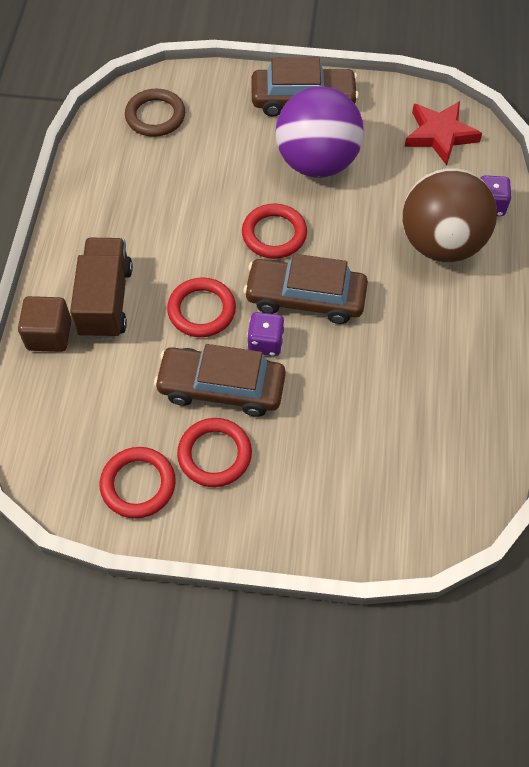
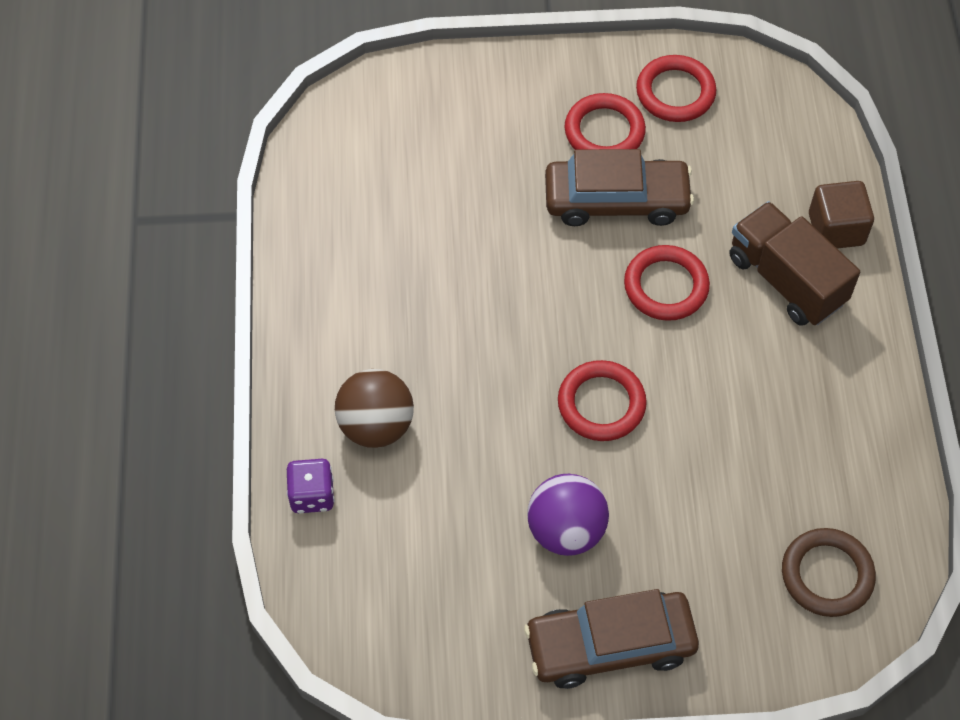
camera: 170 degrees right, 0 degrees up
brown truck [70,238,133,339] -> brown truck turned 150 degrees clockwise [729,201,860,326]
brown car [244,254,368,324] -> none
purple dice [247,312,285,356] -> none
purple ball [275,86,364,178] -> purple ball [527,474,609,556], size x0.64
brown ball [402,168,497,262] -> brown ball [335,369,414,448], size x0.64
red star [404,101,482,165] -> none

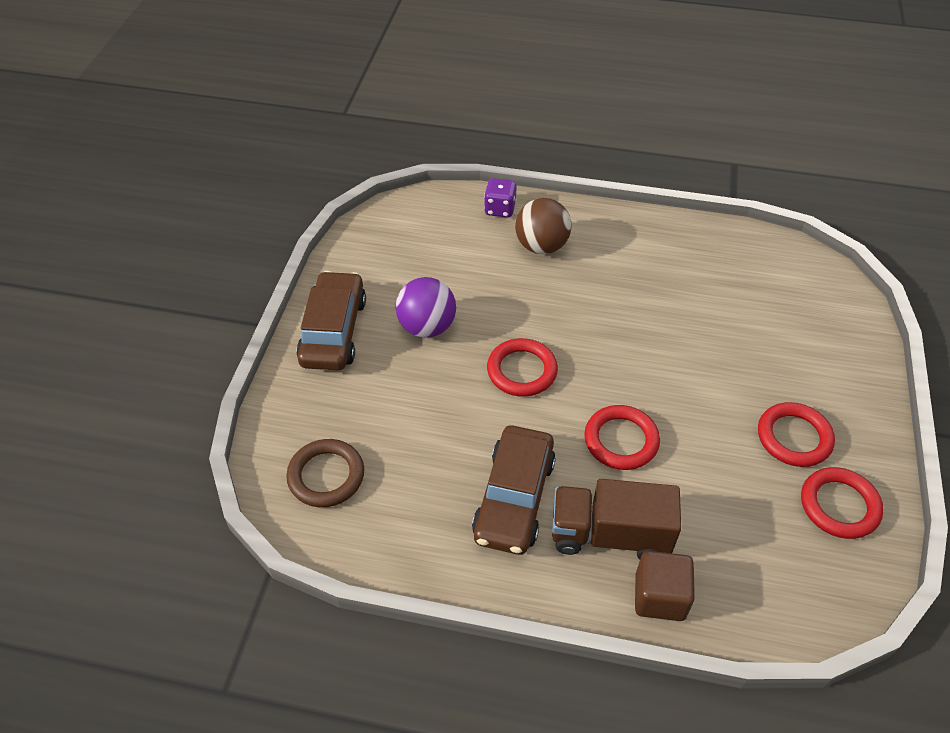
camera: 105 degrees right, 10 degrees down
brown car [545,149,694,226] -> brown car moved to [472,425,556,555]
brown truck [729,201,860,326] -> brown truck turned 150 degrees counterclockwise [552,479,681,560]

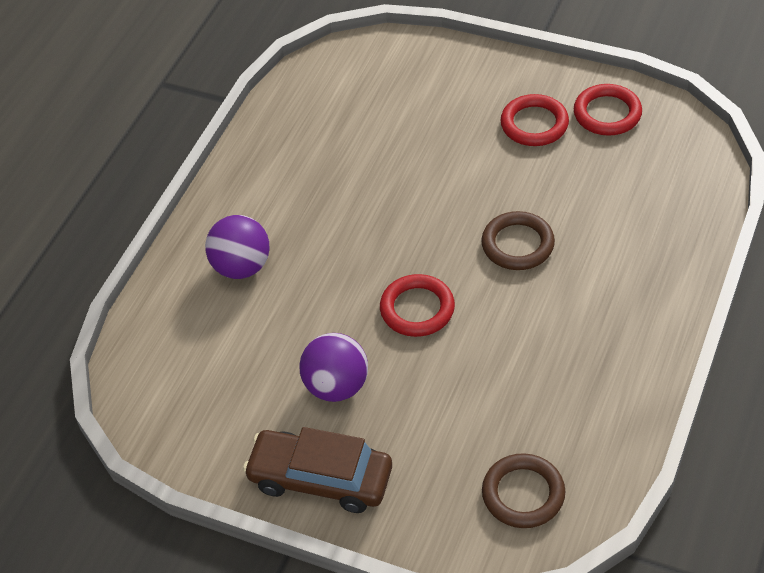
camera: 75 degrees left, 0 degrees up
brown car [472,425,556,555] -> none
purple dice [484,178,517,218] -> none
brown ball [515,198,571,254] -> purple ball [205,215,269,279]
brown truck [552,479,681,560] -> none
red ring [584,405,660,470] -> brown ring [481,211,555,270]
brown cube [635,551,695,621] -> none

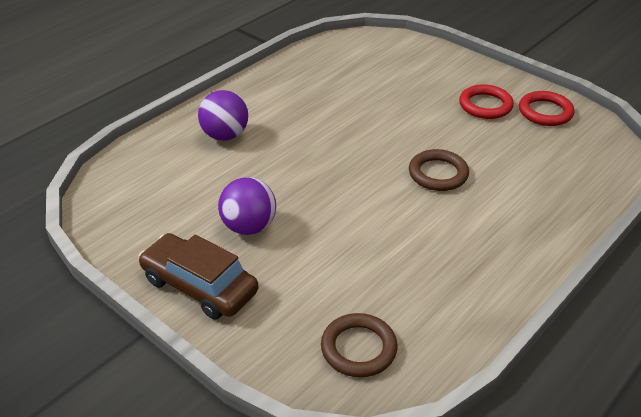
camera: 15 degrees right, 10 degrees down
red ring [380,274,455,337] -> none

